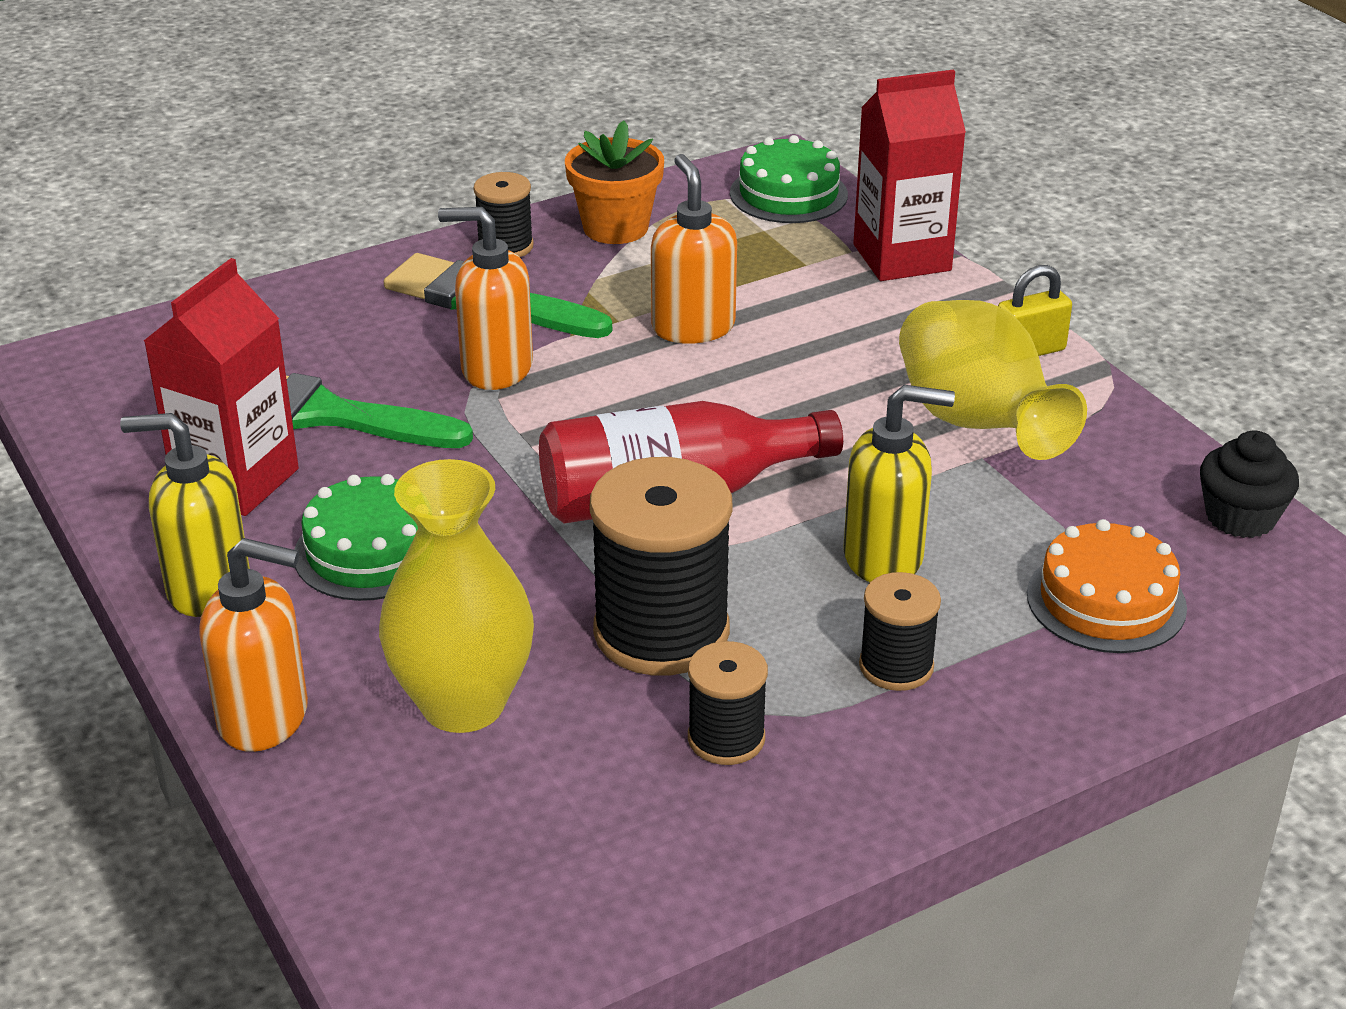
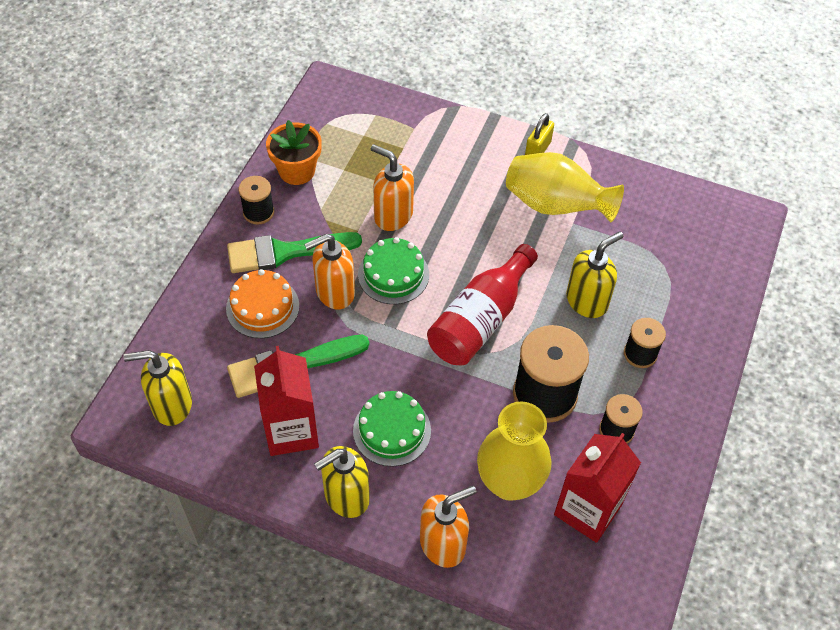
camera: 40 degrees left, 20 degrees up
green cake [730,135,848,223] -> green cake moved to [358,237,429,304]
red carton [853,69,966,281] -> red carton moved to [554,433,641,543]
orange cake [1027,519,1187,653] -> orange cake moved to [226,269,299,338]
black cupcake [1200,431,1299,538] -> none
none -> yellow soap dispenser [123,350,192,426]

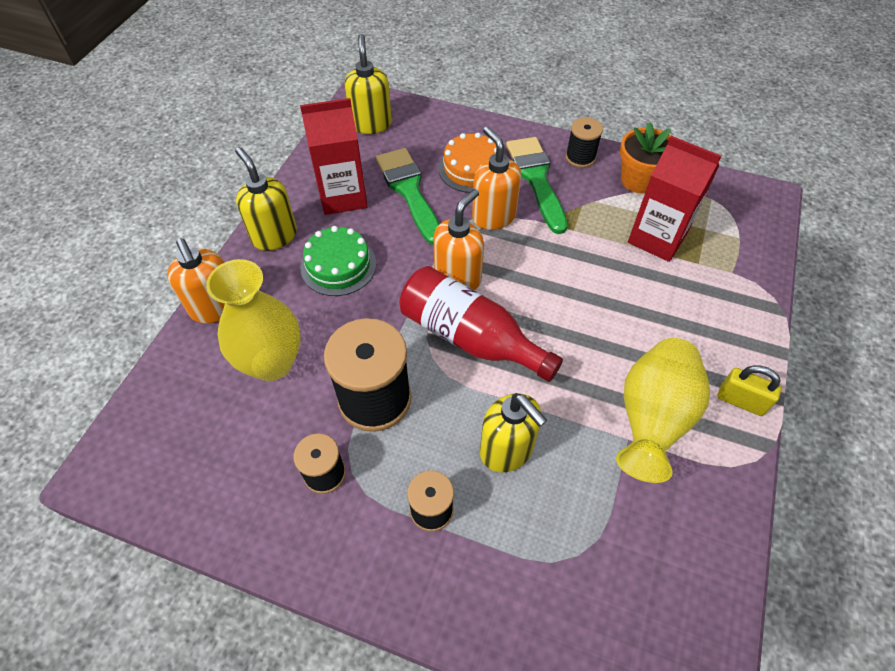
camera: 90 degrees right, 0 degrees up
green cake [358,237,429,304] -> none
orange soap dispenser [371,144,414,231] -> orange soap dispenser moved to [433,189,484,290]
red carton [554,433,641,543] -> red carton moved to [628,136,721,262]

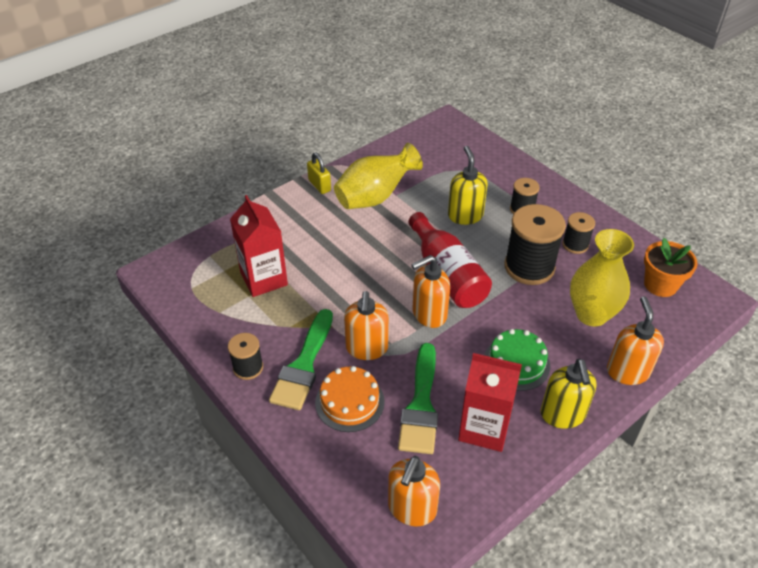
camera: 150 degrees left, 10 degrees down
yellow soap dispenser [344,34,392,134] -> orange soap dispenser [388,456,440,526]
orange flower pot [620,123,671,193] -> orange flower pot moved to [644,238,698,297]

